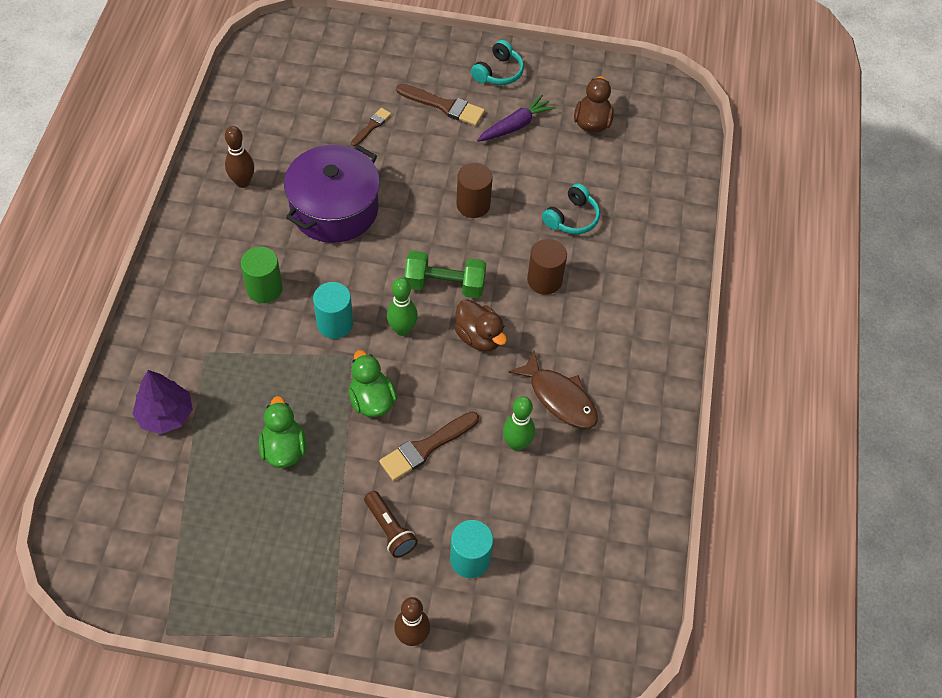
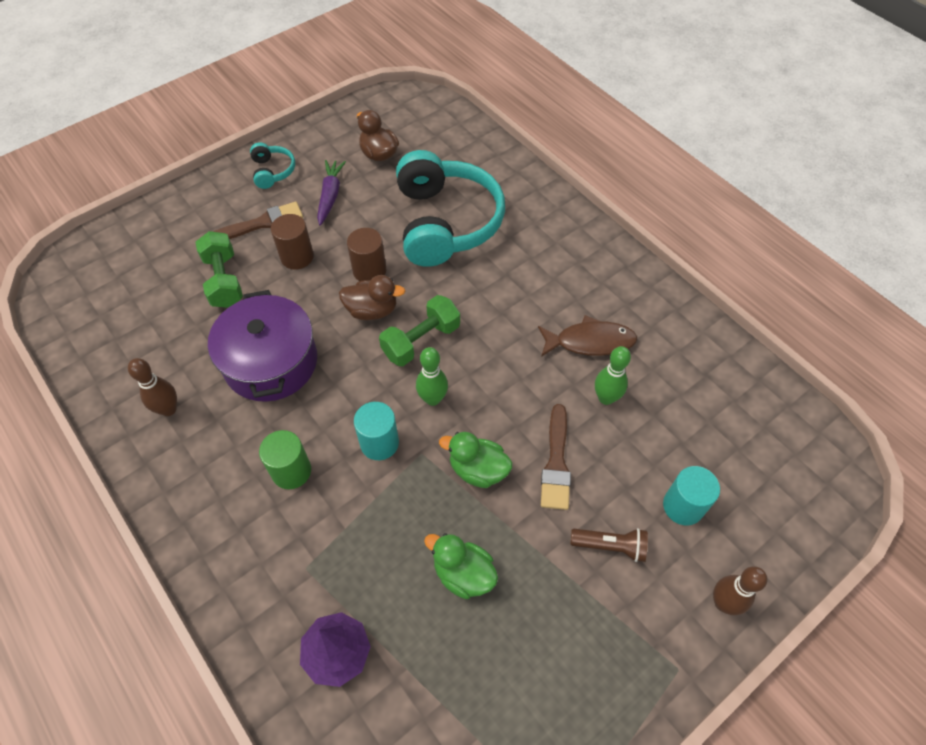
camera: 45 degrees left, 0 degrees up
brown brush [351,108,391,146] -> green dumbbell [196,231,243,308]
brown duck [454,299,507,351] -> brown duck moved to [339,275,405,320]
brown cylinder [527,239,567,295] -> brown cylinder moved to [271,214,314,270]
turquoise headphones [542,183,600,234] -> turquoise headphones [396,150,505,267], size x2.31

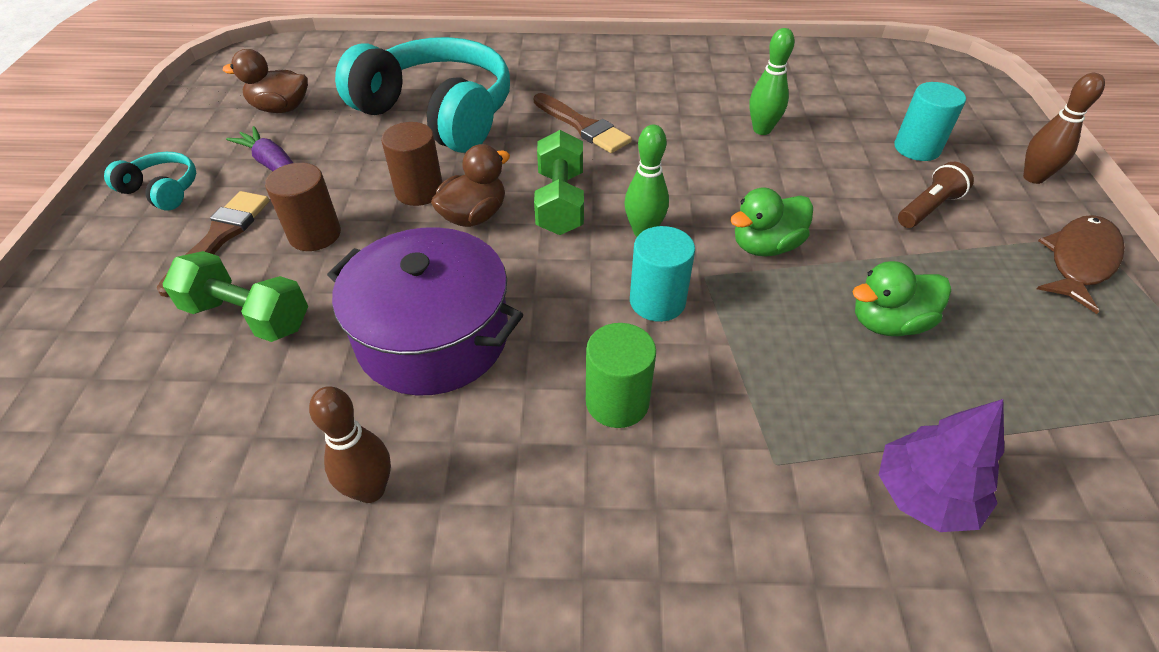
camera: 50 degrees left, 10 degrees down
brown fish [538,315,637,357] -> brown fish moved to [1037,215,1125,314]
brown brush [541,404,571,510] -> brown brush moved to [534,93,632,153]

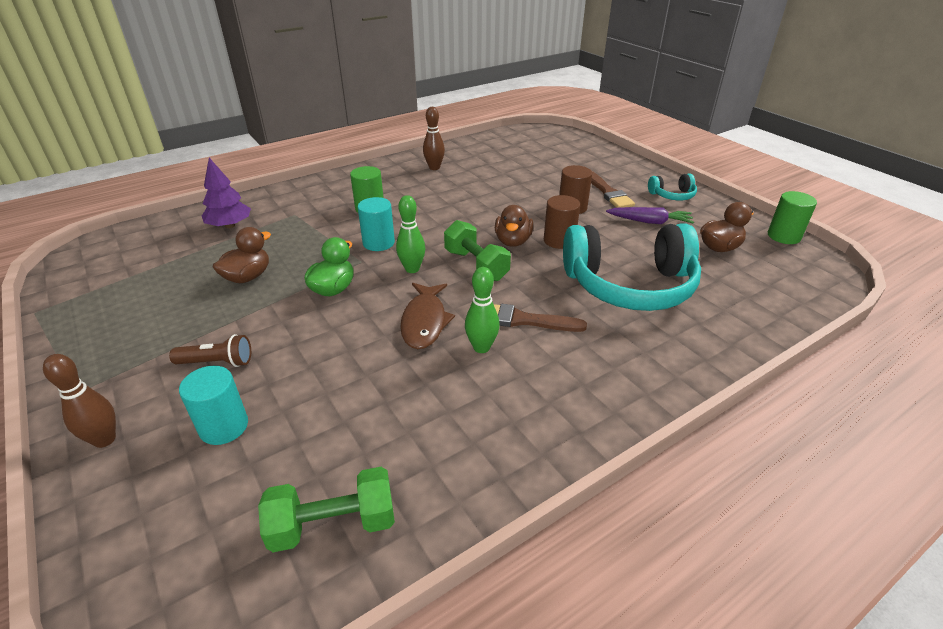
camera: 145 degrees right, 10 degrees down
green dumbbell [163,251,308,342] -> green dumbbell moved to [258,467,395,552]
purple pot [327,227,523,396] -> none
green bowling pin [749,28,795,135] -> green bowling pin moved to [465,267,500,353]
green duck [852,261,951,336] -> brown duck [213,227,271,283]
brown flashlight [898,162,974,228] -> brown flashlight turned 105 degrees counterclockwise [169,334,251,367]
brown fish [1037,215,1125,314] -> brown fish moved to [400,283,455,349]
none -> green cylinder [768,191,817,244]

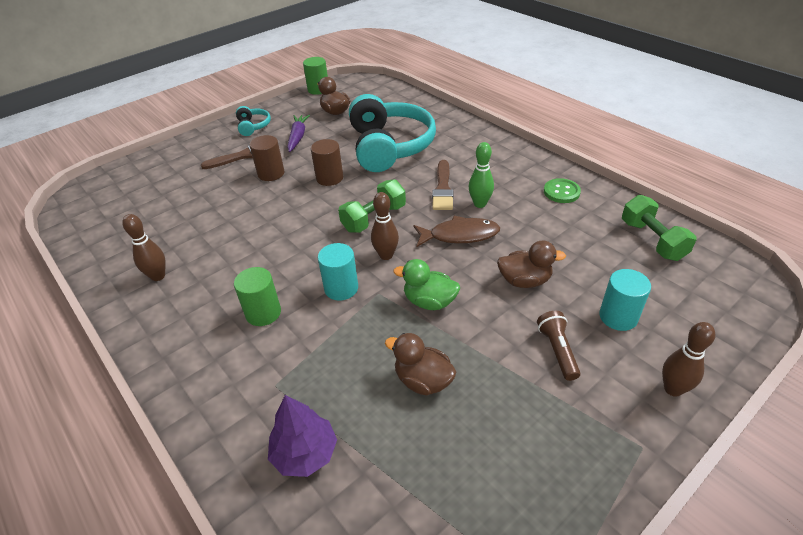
camera: 95 degrees left, 5 degrees up
green bowling pin [396,195,425,273] -> brown bowling pin [371,192,399,260]
brown duck [495,205,533,247] -> brown duck moved to [497,240,566,288]
none -> green button [544,178,581,203]

